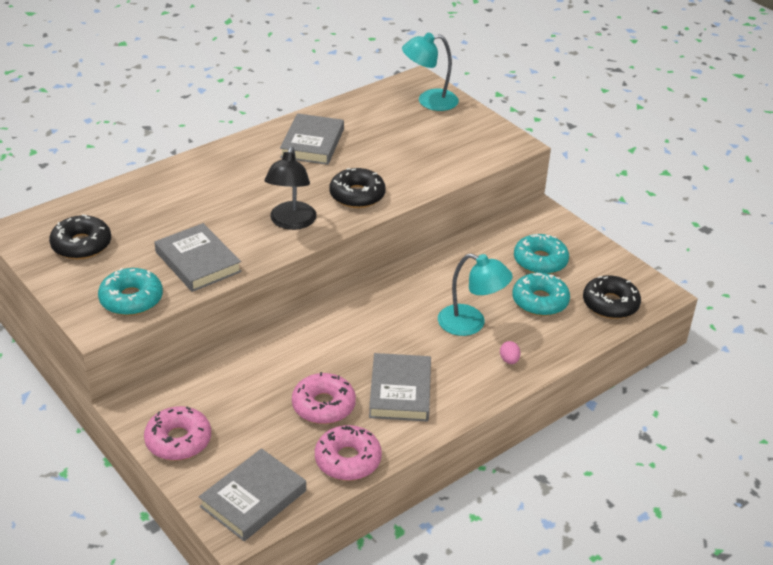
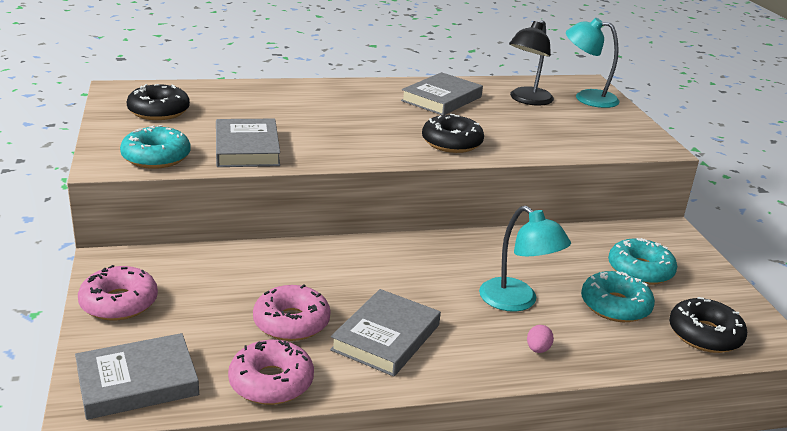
camera: 25 degrees right, 10 degrees down
black lamp [264,146,317,230] -> black lamp moved to [509,20,554,106]

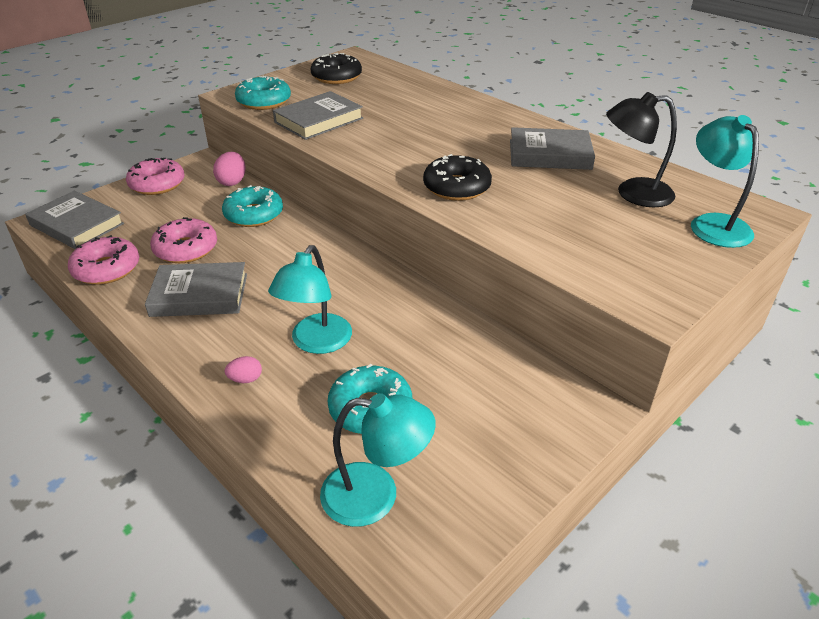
camera: 60 degrees right, 10 degrees up
turquoise donut [608,238,677,285] -> turquoise donut moved to [222,185,283,227]
black donut [669,297,747,353] -> turquoise lamp [320,393,436,527]
none -> pink egg [213,152,246,186]

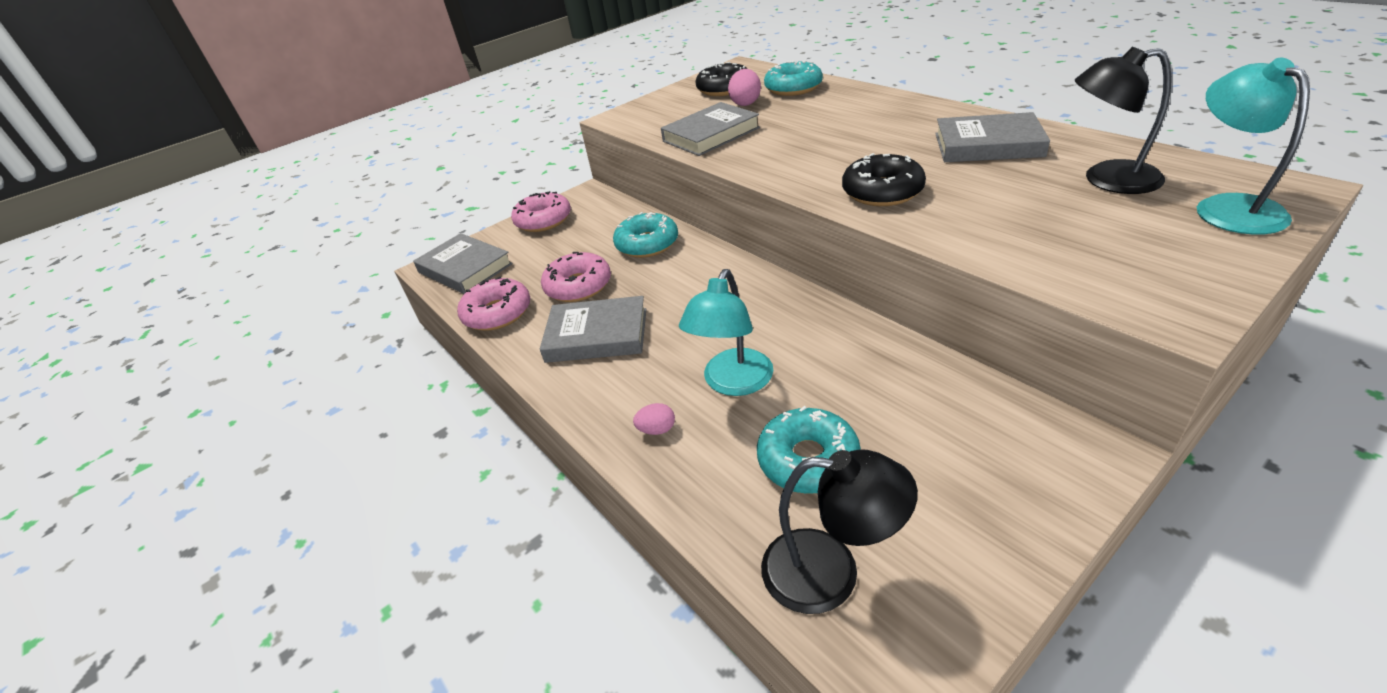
camera: 10 degrees right, 0 degrees up
pink egg [213,152,246,186] -> pink egg moved to [728,69,761,106]
turquoise donut [235,75,291,110] -> turquoise donut moved to [764,61,823,96]
turquoise lamp [320,393,436,527] -> black lamp [761,449,918,614]

